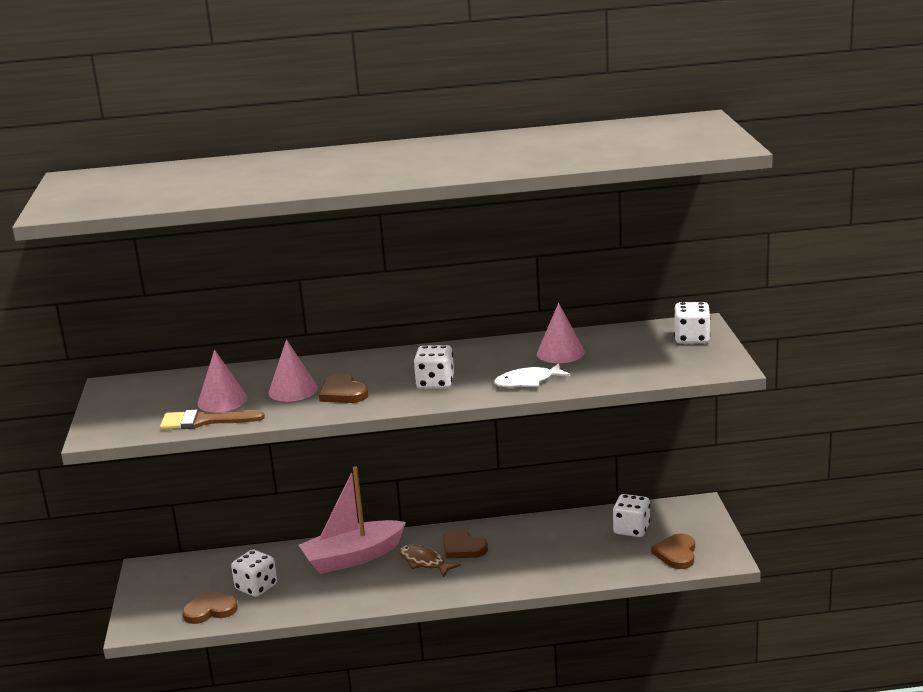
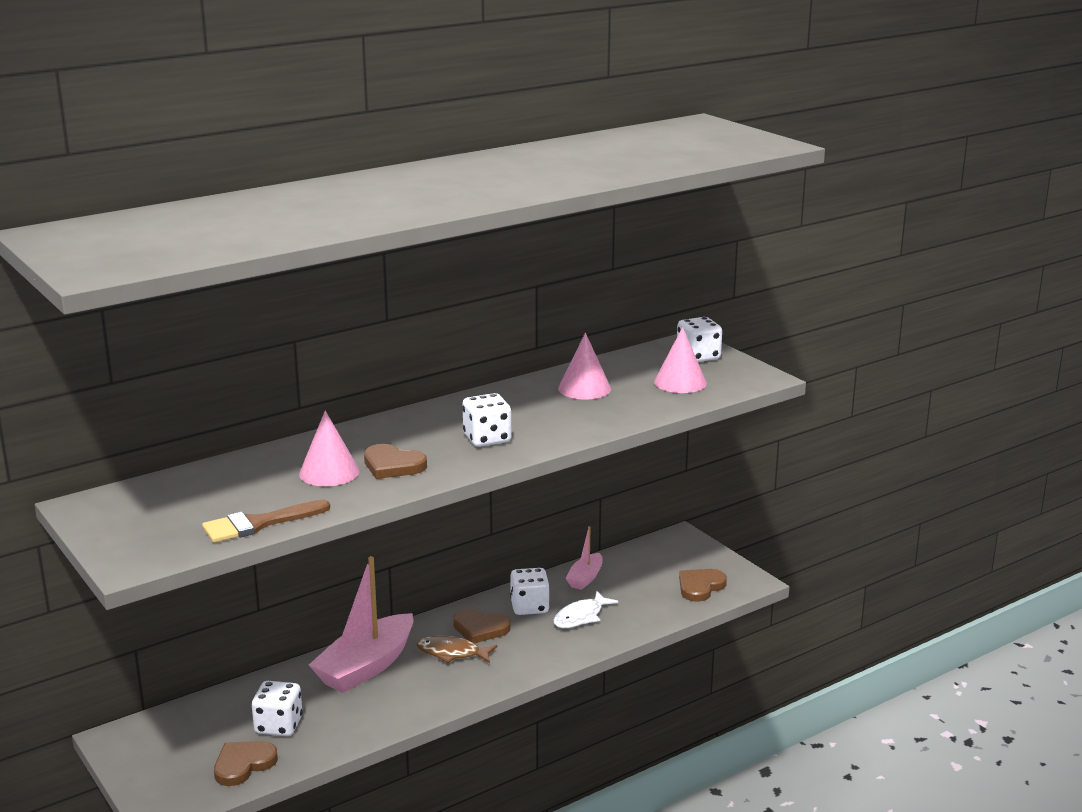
camera: 30 degrees left, 0 degrees up
pink cone [197,350,248,412] -> pink cone moved to [654,327,707,393]
white fish [494,363,570,387] -> white fish moved to [554,591,618,628]
white dice [613,494,650,537] -> white dice moved to [510,568,550,615]
brown heart [651,533,695,569] -> brown heart turned 60 degrees clockwise [679,569,727,602]
none -> pink boat [566,526,603,590]

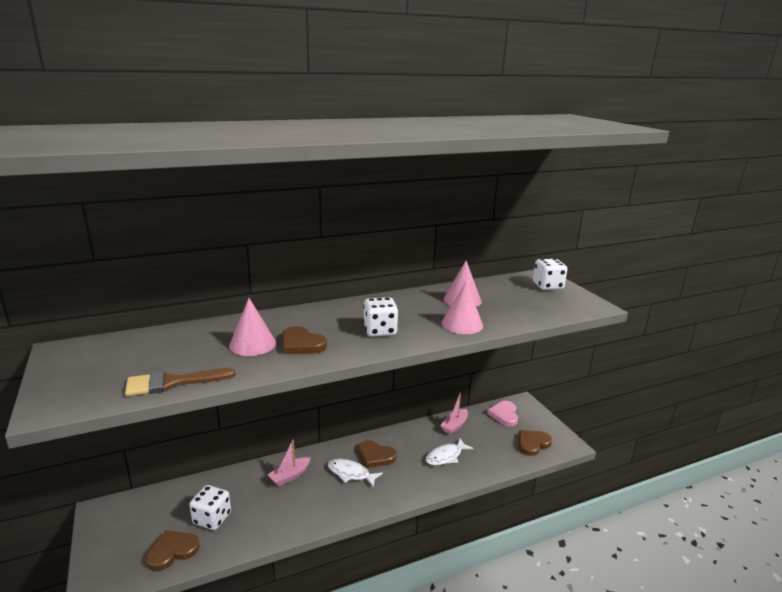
camera: 10 degrees right, 0 degrees up
pink boat [309,556,413,693] -> pink boat [268,440,311,486], size x0.51
brown fish [417,636,498,663] -> white fish [328,459,383,487]
white dice [510,568,550,615] -> none
pink cone [654,327,707,393] -> pink cone moved to [441,281,483,334]
none -> pink heart [487,401,518,426]

